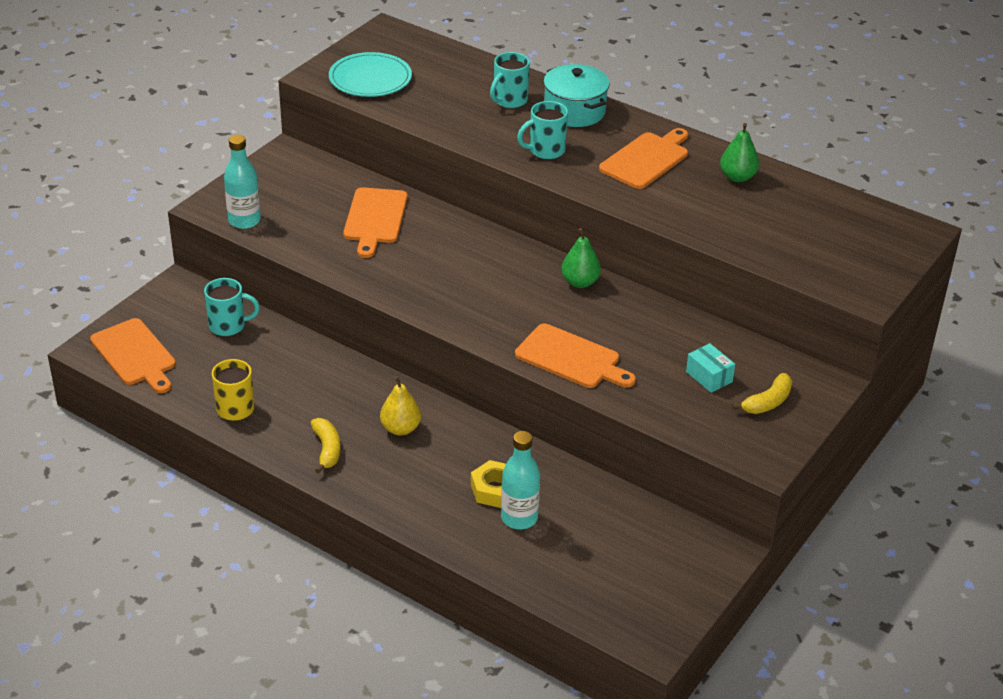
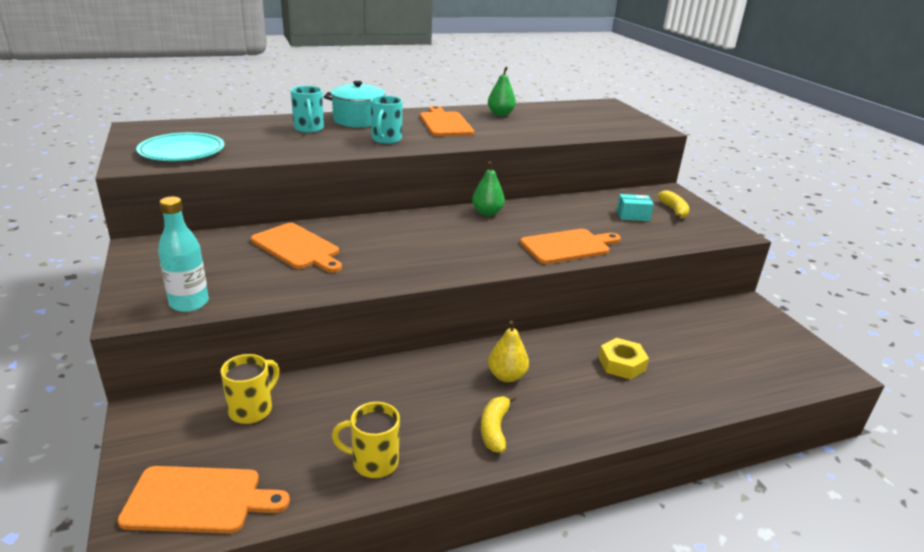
camera: 55 degrees left, 10 degrees down
turquoise mug [204,278,260,336] -> yellow mug [220,354,279,424]
yellow banana [311,418,341,473] -> yellow banana turned 105 degrees counterclockwise [481,394,517,453]
turquoise bottle [501,431,540,529] -> none

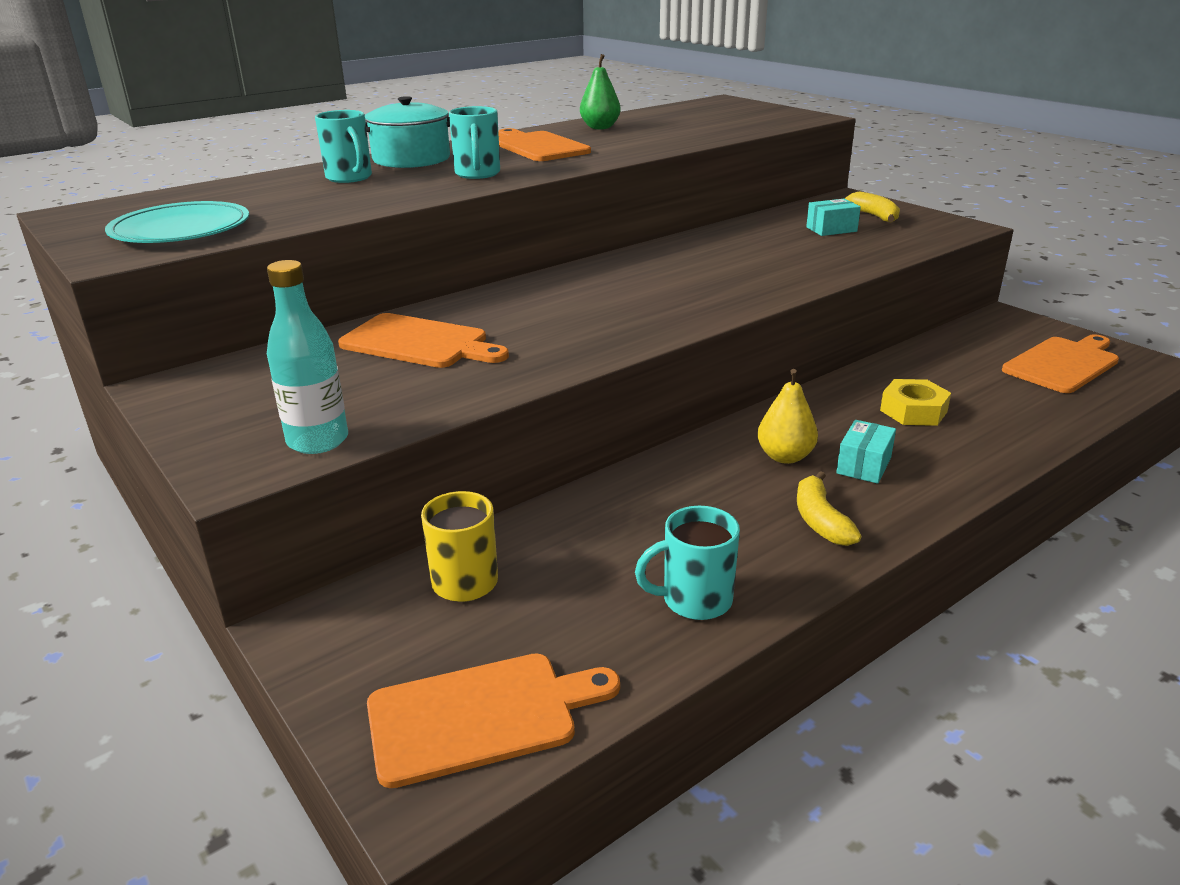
camera: 15 degrees left, 0 degrees up
yellow mug [332,402,400,478] -> turquoise mug [635,506,740,620]
green pear [472,161,505,216] -> none
orange cutting board [520,229,621,264] -> orange cutting board moved to [1002,334,1119,393]
none -> turquoise box [836,420,896,484]

